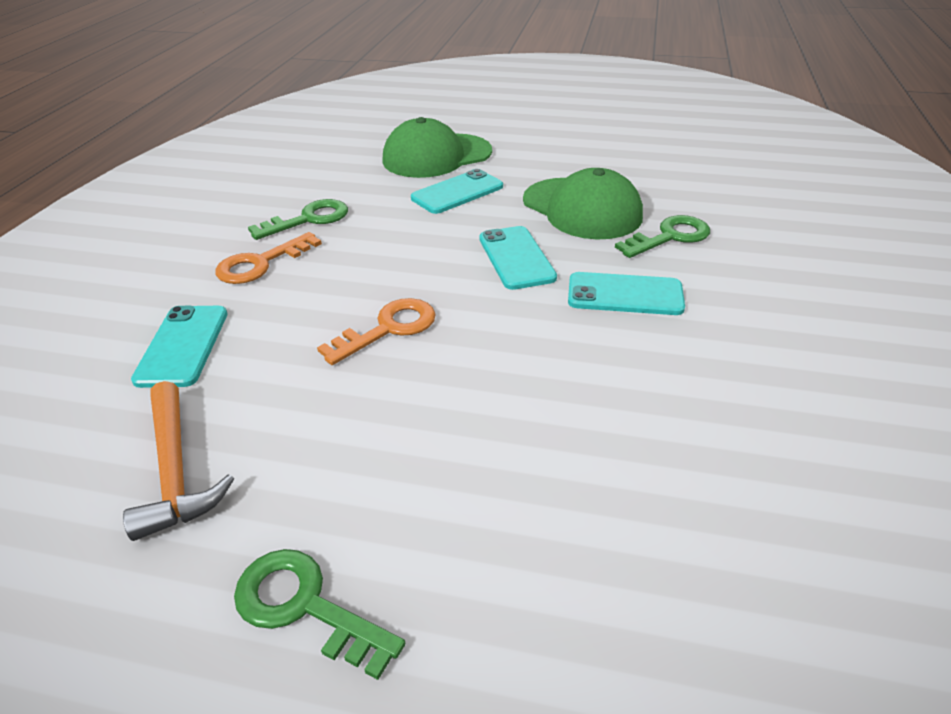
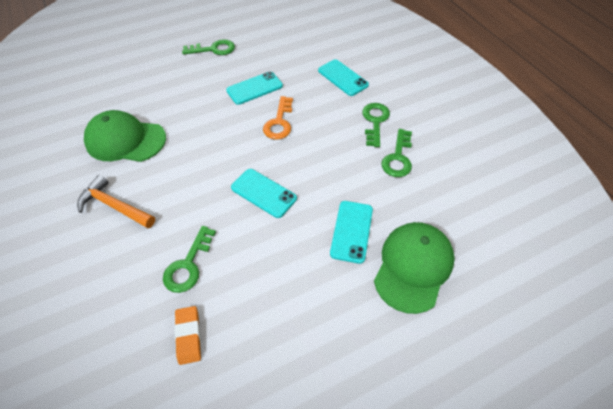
camera: 140 degrees right, 15 degrees up
orange hammer [123,381,234,541] -> orange hammer moved to [77,175,155,228]
orange key [215,232,322,284] -> green key [362,103,390,147]
green cap [523,168,643,239] -> green cap moved to [84,110,166,162]
turquoise phone [568,272,685,315] -> turquoise phone moved to [226,71,283,105]
none -> orange eraser [174,306,201,365]

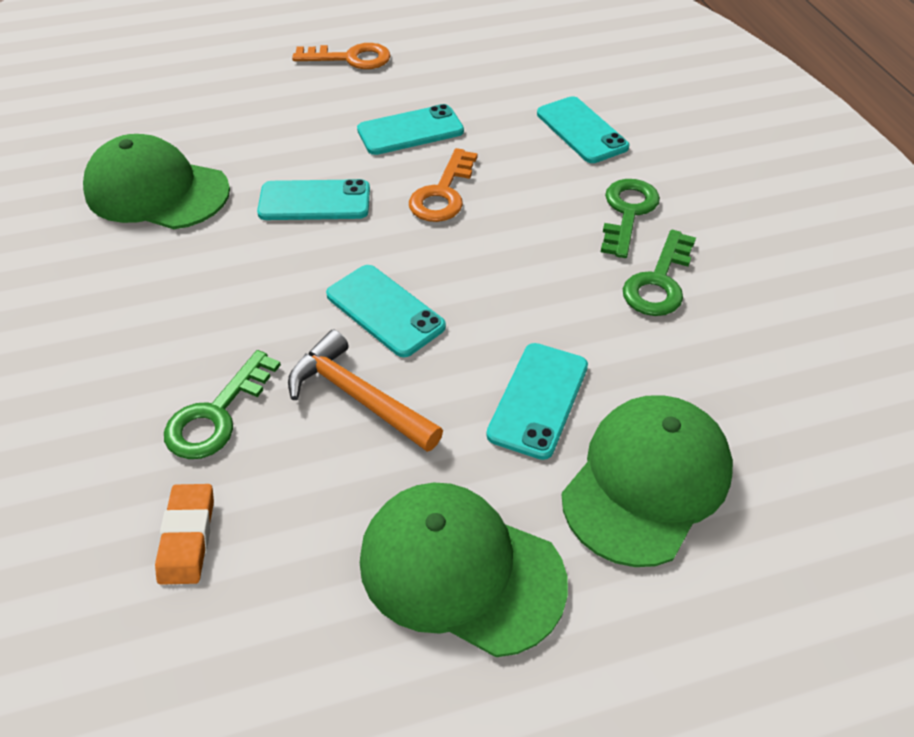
camera: 10 degrees right, 5 degrees down
orange hammer [77,175,155,228] -> orange hammer moved to [288,330,443,452]
green key [182,39,235,55] -> orange key [292,43,391,69]
none -> turquoise phone [257,179,370,220]
none -> green cap [360,483,568,657]

